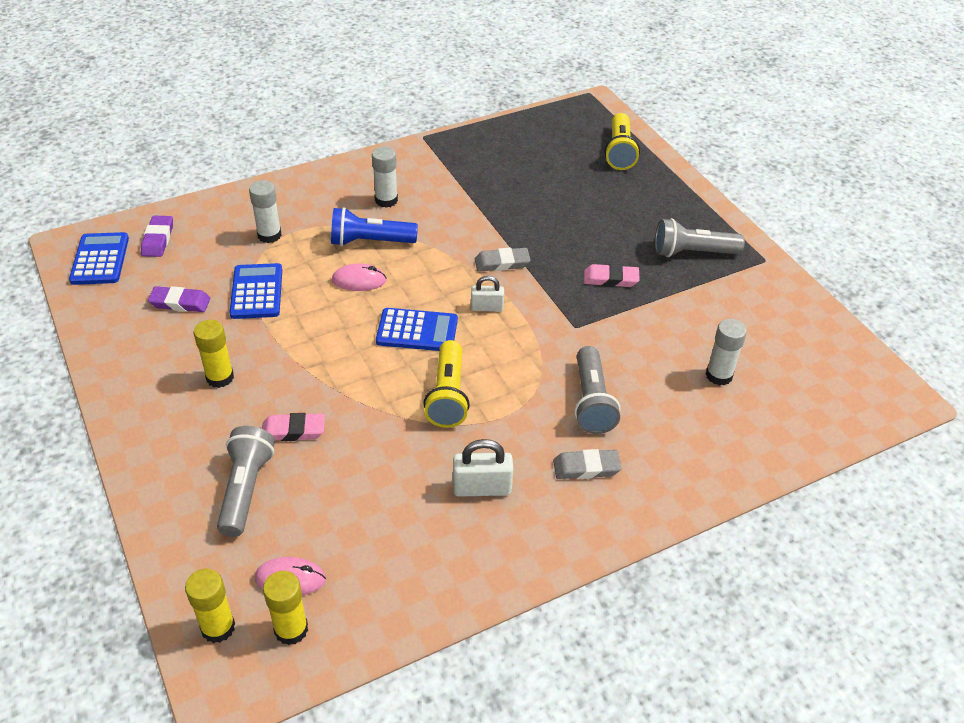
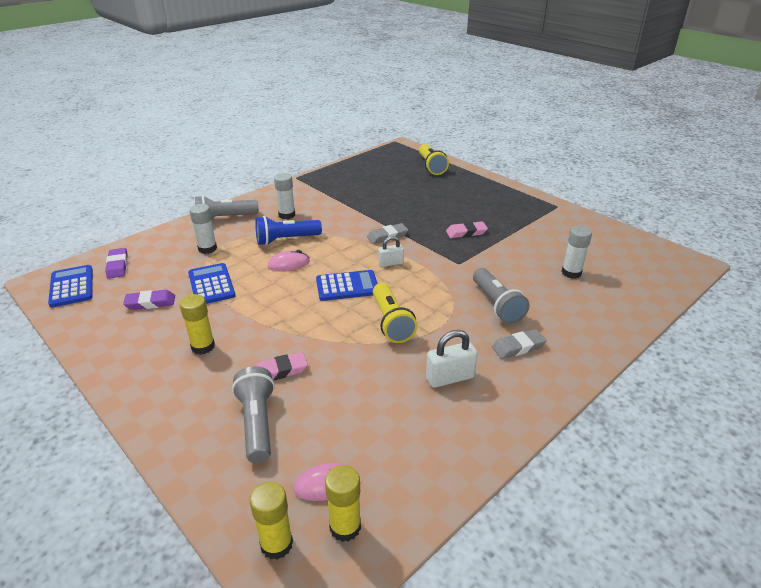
camera: 15 degrees left, 10 degrees down
grey flashlight [655,218,745,257] -> grey flashlight moved to [195,195,259,219]

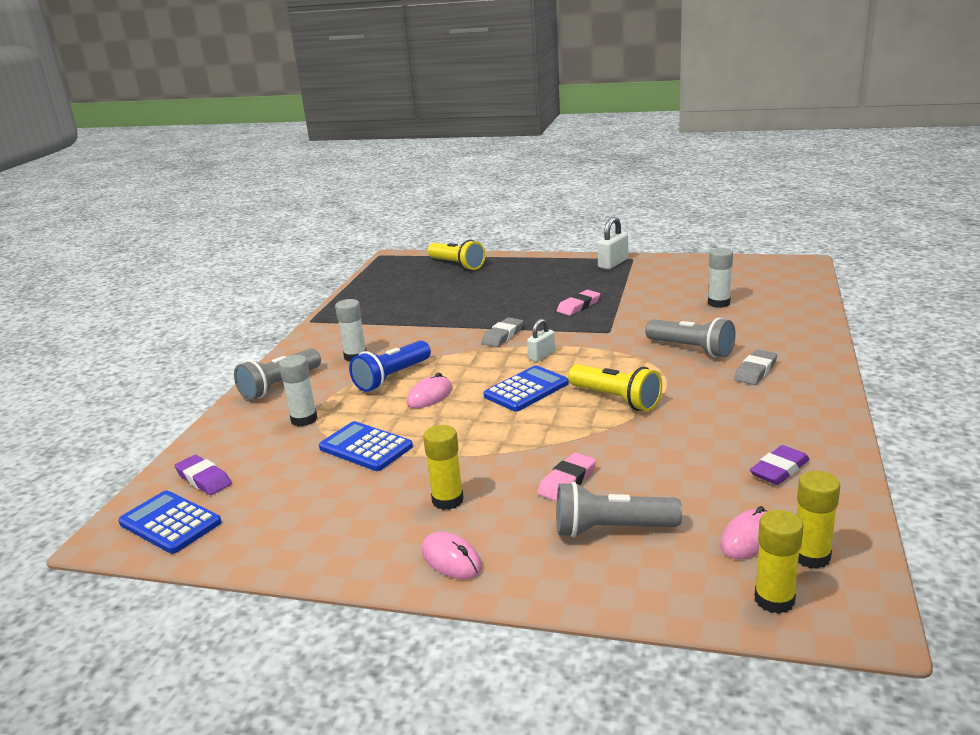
camera: 30 degrees left, 10 degrees down
purple eraser [123,290,175,310] -> purple eraser moved to [750,445,810,485]
grey flashlight [232,366,275,463] -> grey flashlight turned 45 degrees counterclockwise [557,482,682,538]
white padlock [426,330,478,388] -> white padlock moved to [597,217,628,269]
none -> pink mouse [422,531,482,579]

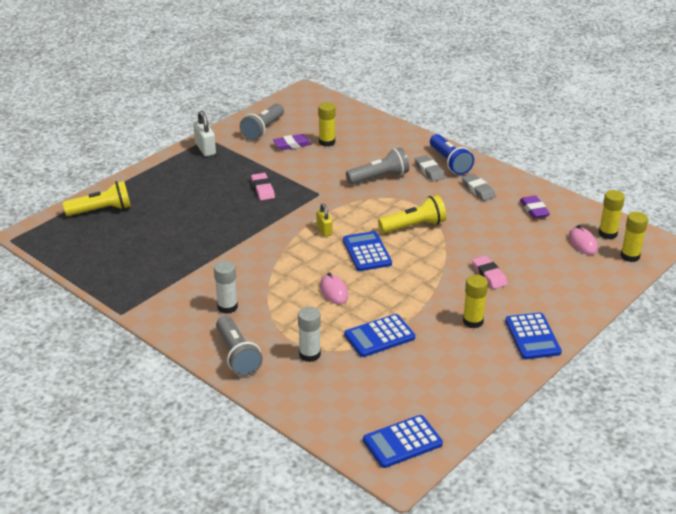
camera: 65 degrees left, 10 degrees up
purple eraser [174,455,232,495] -> purple eraser moved to [273,134,311,150]
blue flashlight [349,340,431,392] -> blue flashlight moved to [430,134,474,175]
pink mouse [422,531,482,579] -> blue calculator [505,312,562,359]
grey eraser [481,317,523,347] -> grey eraser moved to [462,174,496,201]
white padlock [527,319,555,362] -> yellow padlock [316,203,332,237]
grey flashlight [557,482,682,538] -> grey flashlight moved to [240,104,284,140]
white glue stick [708,248,733,308] -> yellow glue stick [318,102,336,147]

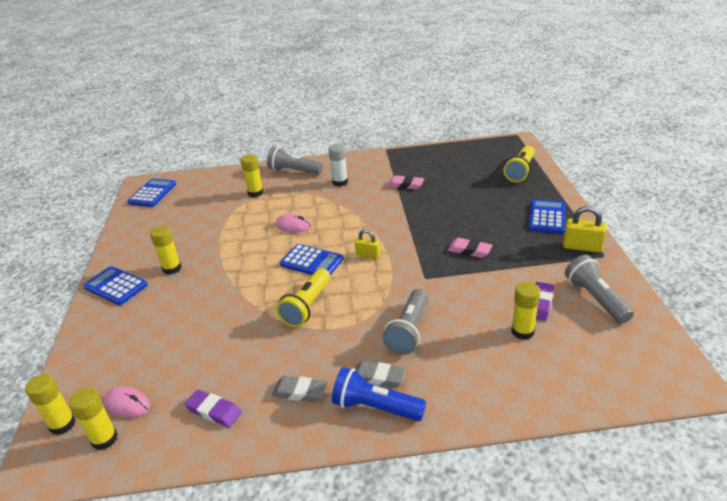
camera: 135 degrees right, 0 degrees up
white padlock [193,111,216,157] -> yellow padlock [563,206,606,253]
white glue stick [298,307,321,362] -> yellow glue stick [240,154,264,197]
blue calculator [344,314,415,357] -> blue calculator moved to [528,199,565,234]
pink eraser [472,256,508,289] -> pink eraser moved to [387,175,424,190]

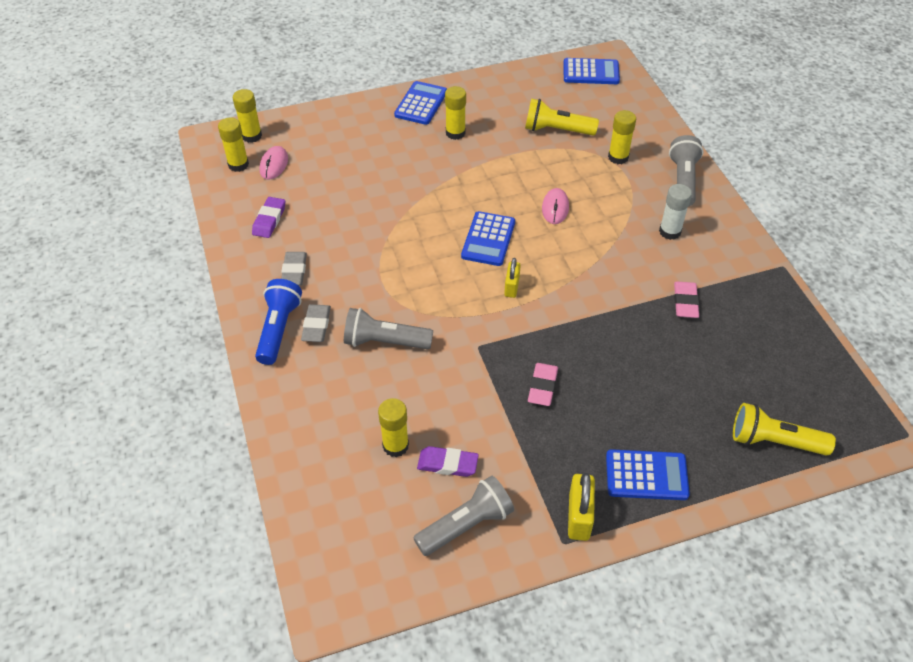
camera: 75 degrees right, 15 degrees up
yellow flashlight [276,268,330,327] -> yellow flashlight moved to [525,98,599,136]

